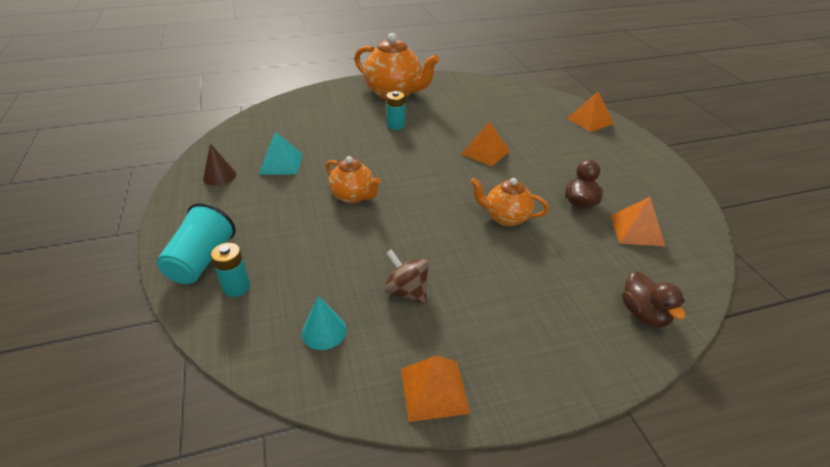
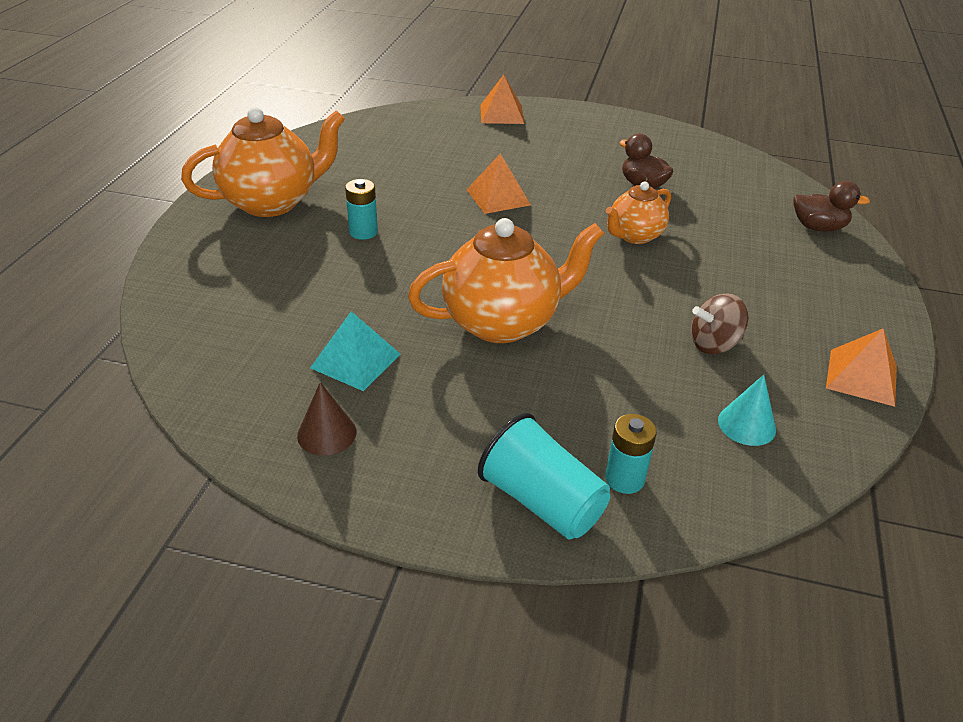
camera: 60 degrees left, 0 degrees up
orange teapot [326,156,381,204] -> orange teapot [408,218,604,343], size x1.73
orange pyramid [610,197,665,246] -> none

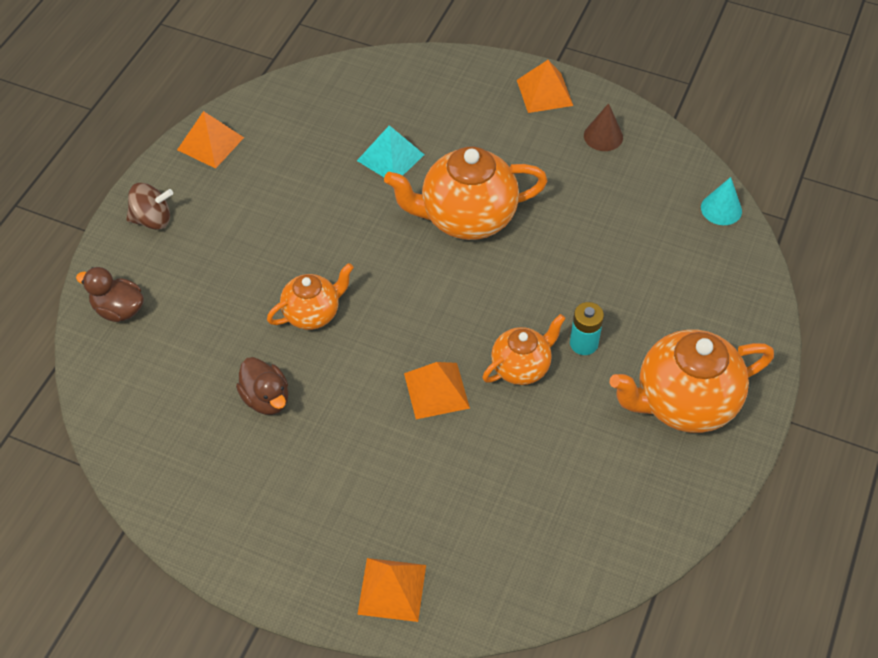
camera: 170 degrees left, 15 degrees up
turquoise pyramid [310,311,400,391] -> turquoise pyramid moved to [357,125,424,177]
turquoise cup [478,413,611,540] -> none
turquoise battery [605,414,657,494] -> none
brown spinning top [691,293,748,354] -> brown spinning top moved to [126,183,173,230]
turquoise cone [718,375,776,446] -> turquoise cone moved to [701,177,742,225]
none -> orange teapot [483,314,566,385]
none -> orange pyramid [517,60,573,113]

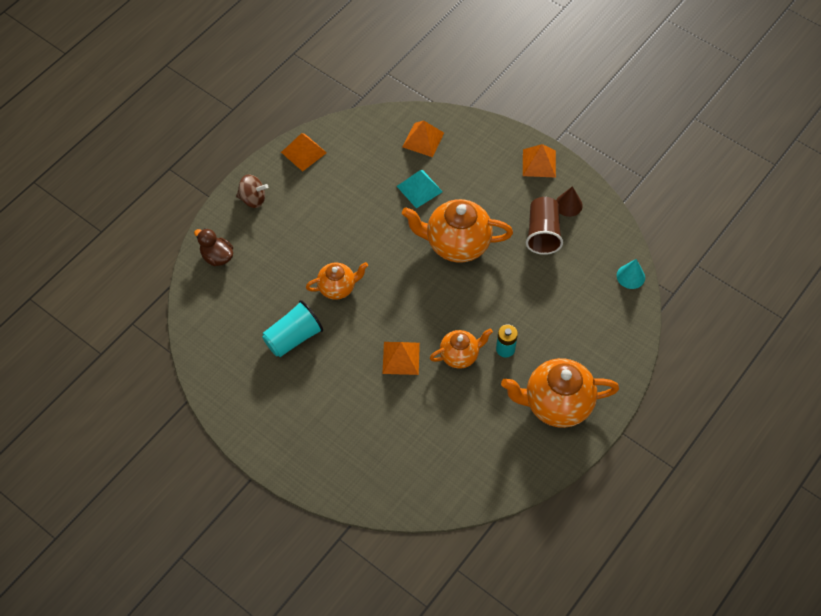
camera: 15 degrees right, 5 degrees up
brown duck [236,357,288,415] -> turquoise cup [262,300,323,357]
orange pyramid [357,558,426,622] -> orange pyramid moved to [403,121,444,157]
none -> brown cup [526,197,563,255]

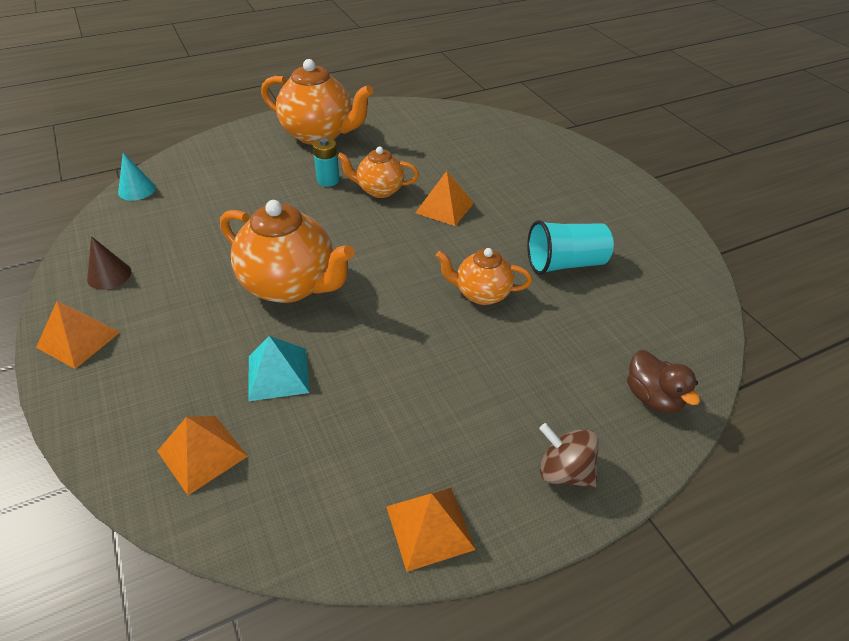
camera: 155 degrees left, 15 degrees down
brown cup [526,197,563,255] -> none

